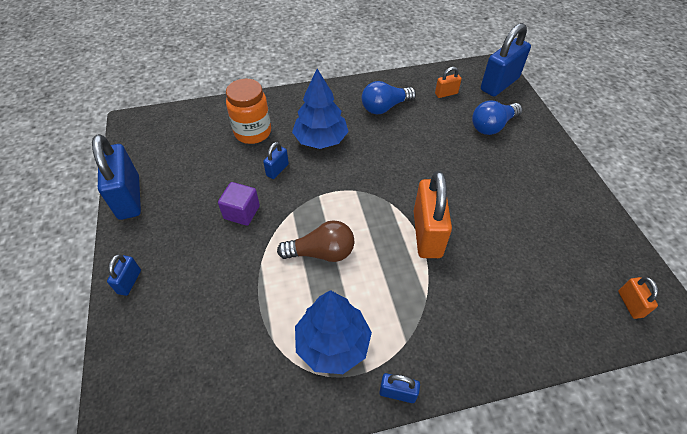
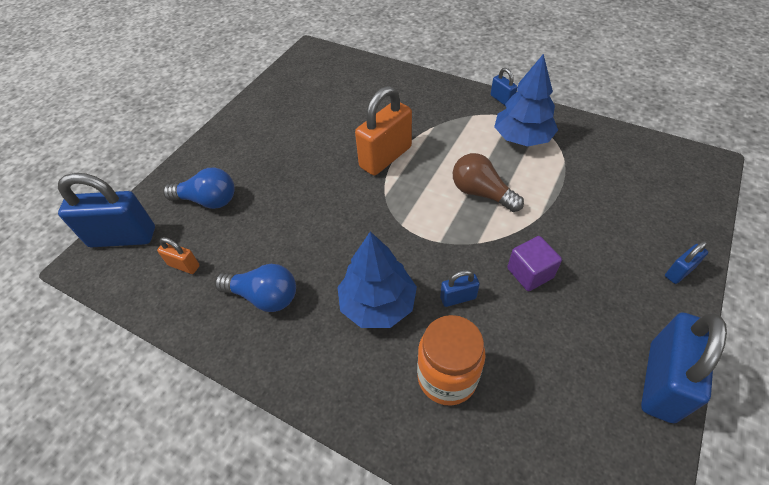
camera: 135 degrees left, 0 degrees up
orange padlock [618,277,658,319] -> none

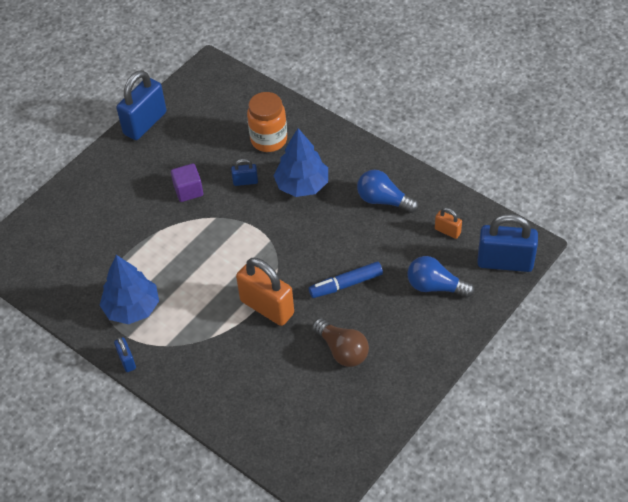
camera: 170 degrees left, 0 degrees up
orange padlock [355,86,412,176] -> orange padlock turned 75 degrees clockwise [236,258,294,326]
brown light bulb [453,153,524,212] -> brown light bulb moved to [312,318,369,367]
blue padlock [665,241,708,284] -> none
none -> blue marker [309,262,383,298]

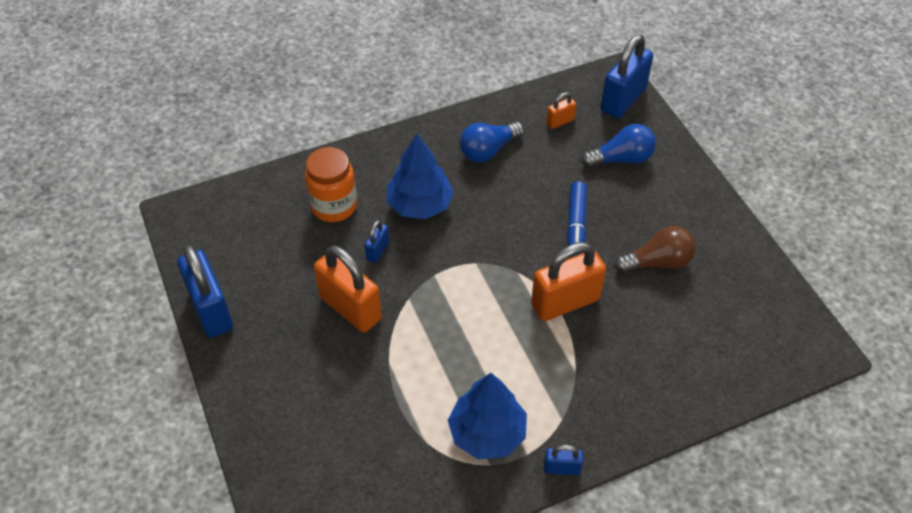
camera: 65 degrees left, 0 degrees up
purple cube [171,164,203,202] -> orange padlock [314,246,382,333]
blue light bulb [407,256,475,298] -> blue light bulb turned 150 degrees counterclockwise [581,124,656,168]

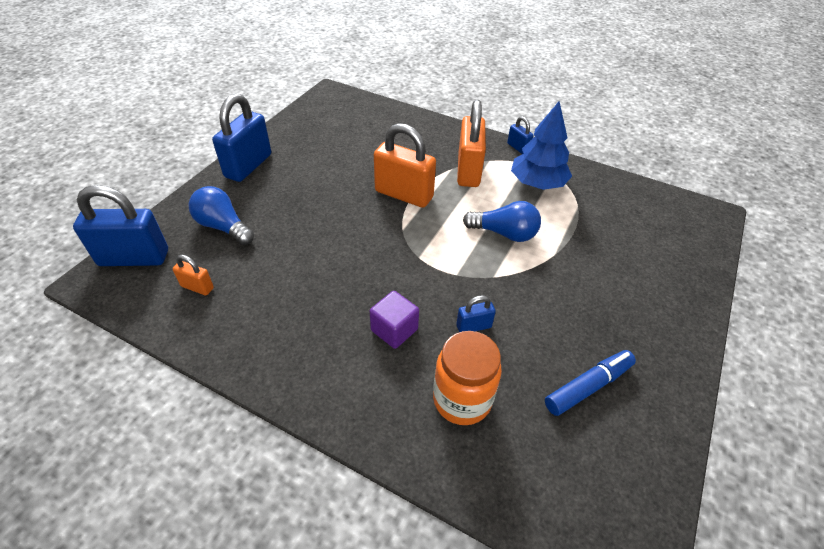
camera: 130 degrees left, 5 degrees down
blue padlock [177,245,233,338] -> blue padlock moved to [212,94,271,182]
orange padlock [314,246,382,333] -> orange padlock moved to [457,100,486,187]
blue tree [387,134,454,219] -> purple cube [370,291,419,349]
blue light bulb [460,122,524,163] -> blue light bulb moved to [463,201,541,242]
blue marker [567,181,587,257] -> blue marker moved to [545,350,636,416]
brown light bulb [615,226,696,274] -> none

